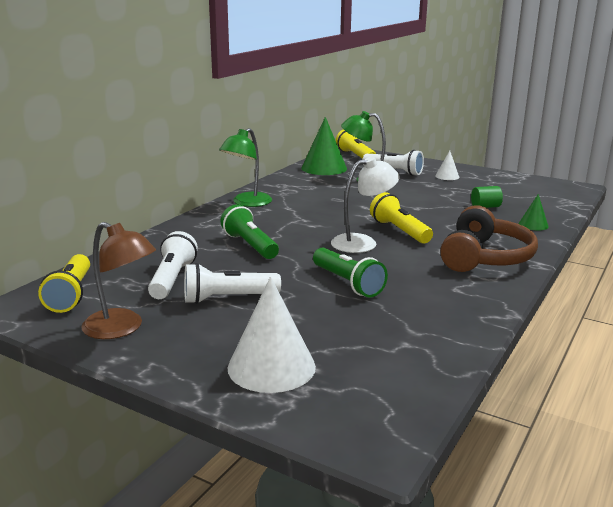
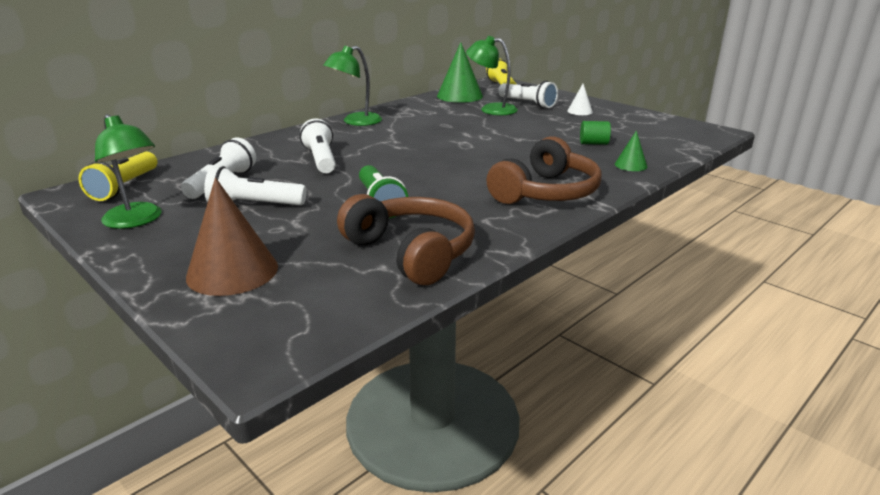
camera: 15 degrees right, 5 degrees up
brown lamp [81,222,156,339] -> green lamp [95,114,162,229]
green flashlight [220,204,279,259] -> white flashlight [300,118,336,173]
white cone [228,277,316,393] -> brown cone [186,178,278,296]
white lamp [331,156,400,253] -> none
yellow flashlight [370,192,433,243] -> none
none -> brown headphones [337,194,475,285]

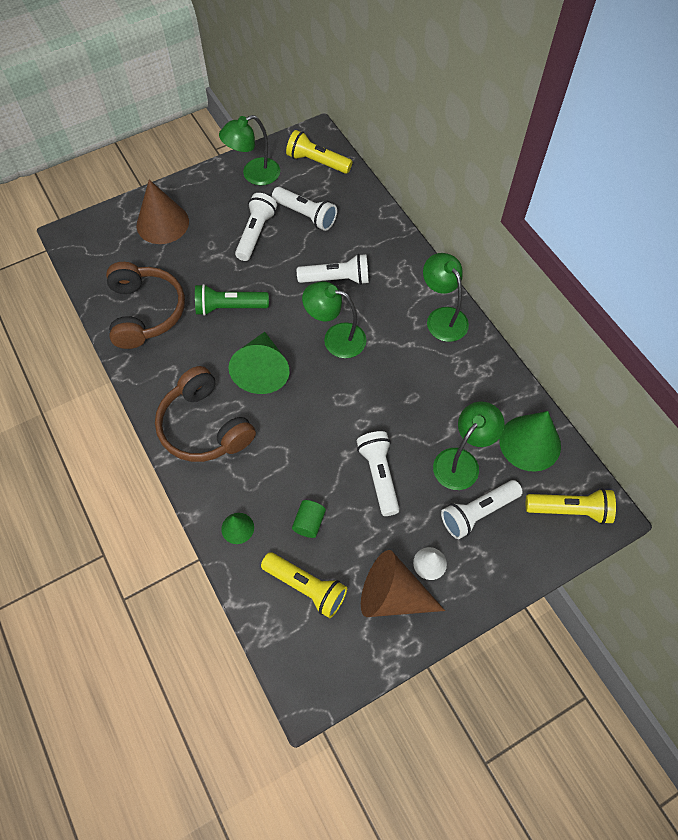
camera: 105 degrees right, 35 degrees up
brown headphones [337,194,475,285] -> brown headphones turned 75 degrees counterclockwise [106,262,185,349]
none -> green cone [228,332,289,394]
none -> yellow flashlight [261,552,347,618]
none -> green lamp [302,281,367,358]
none -> white flashlight [356,431,400,516]
none -> brown cone [361,550,445,617]

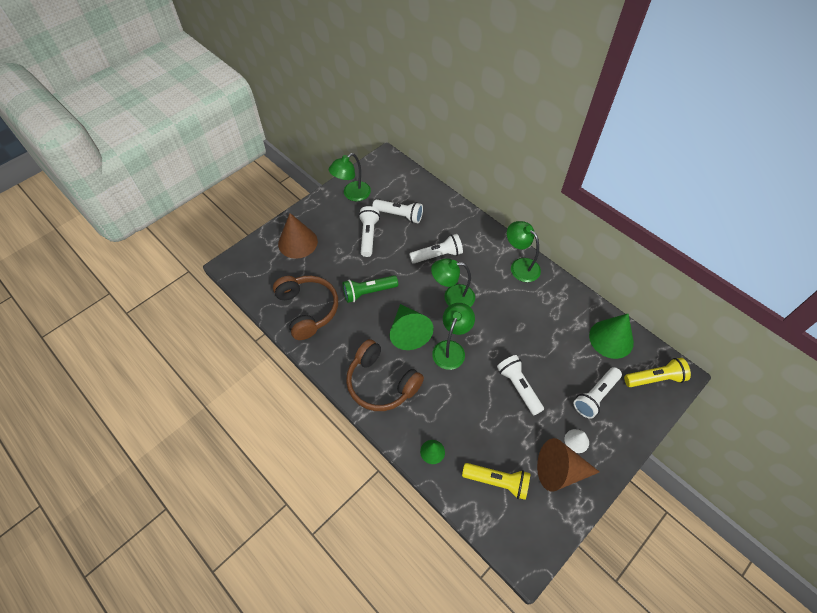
camera: 15 degrees left, 5 degrees down
yellow flashlight [286,130,352,174] -> none
green cylinder [292,500,326,538] -> none
green lamp [433,402,505,490] -> green lamp moved to [432,303,475,370]

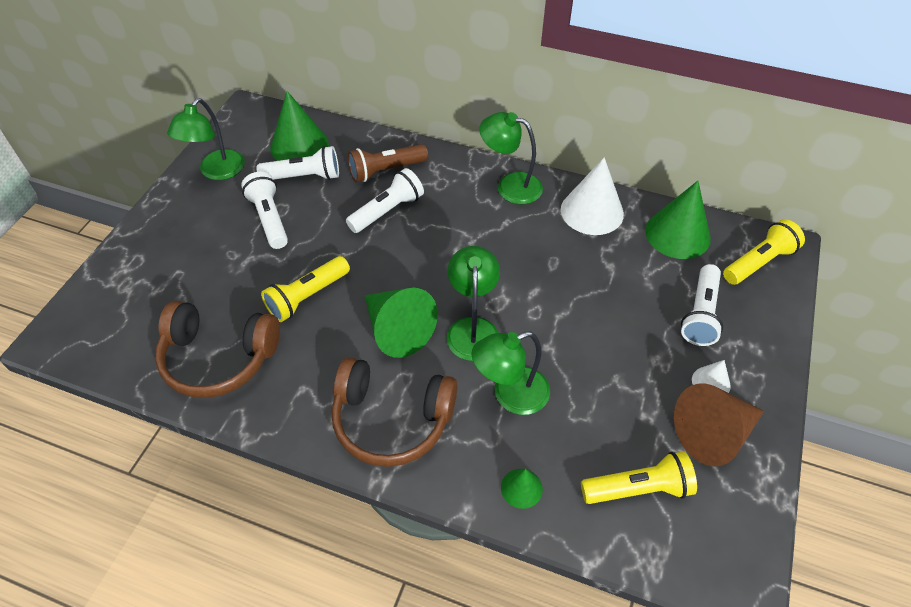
camera: 25 degrees left, 5 degrees down
brown headphones [273,276,338,340] -> brown headphones turned 150 degrees clockwise [155,301,280,398]
brown cone [278,213,318,259] -> none
green flashlight [343,275,398,303] -> yellow flashlight [261,256,350,322]
green lamp [431,258,475,307] -> green lamp moved to [471,331,550,415]
white flashlight [497,355,544,415] -> none
none -> green cone [270,91,329,161]
none -> brown flashlight [348,144,428,182]
none -> white cone [561,157,624,235]

